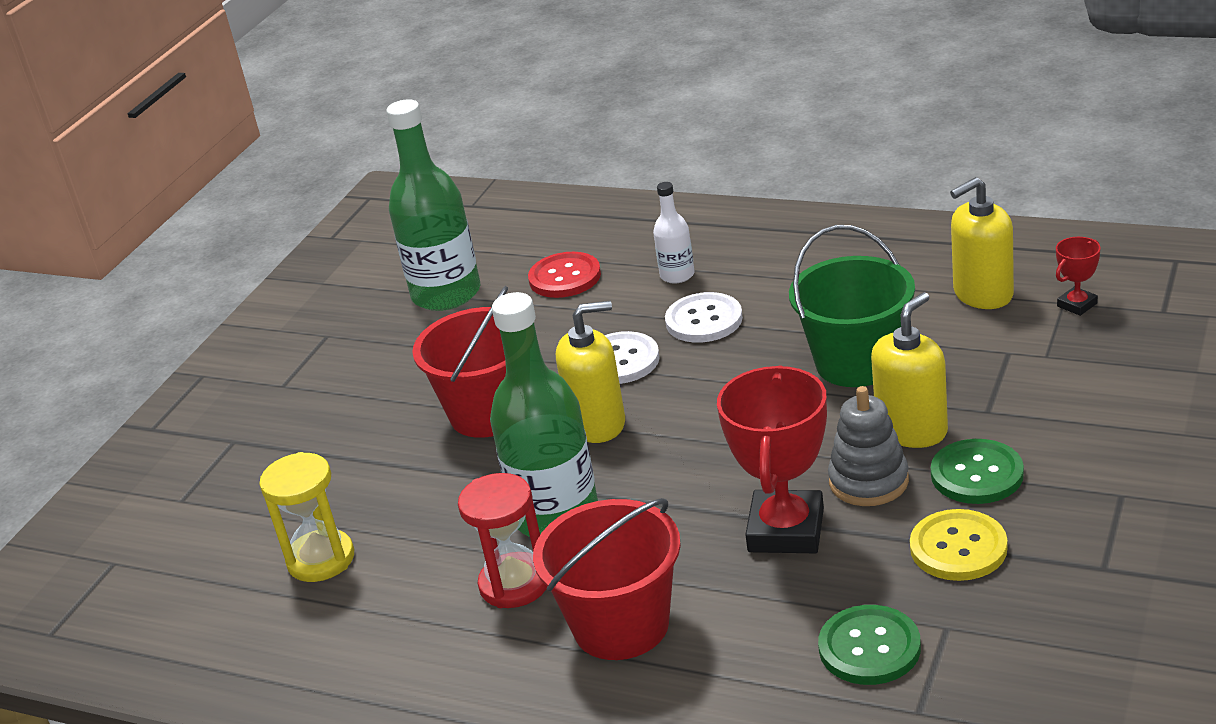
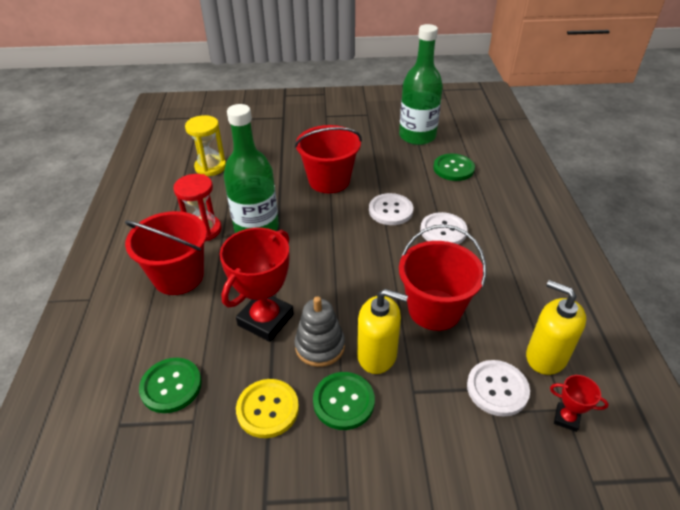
camera: 60 degrees right, 10 degrees up
red button [528,252,601,298] -> green button [433,154,475,181]
yellow soap dispenser [556,301,625,443] -> none
white bottle [653,182,695,284] -> none
red trophy [717,366,827,553] -> red trophy turned 45 degrees counterclockwise [220,228,294,342]
green bucket [789,225,915,387] -> red bucket [399,224,487,331]
none -> white button [467,360,530,417]

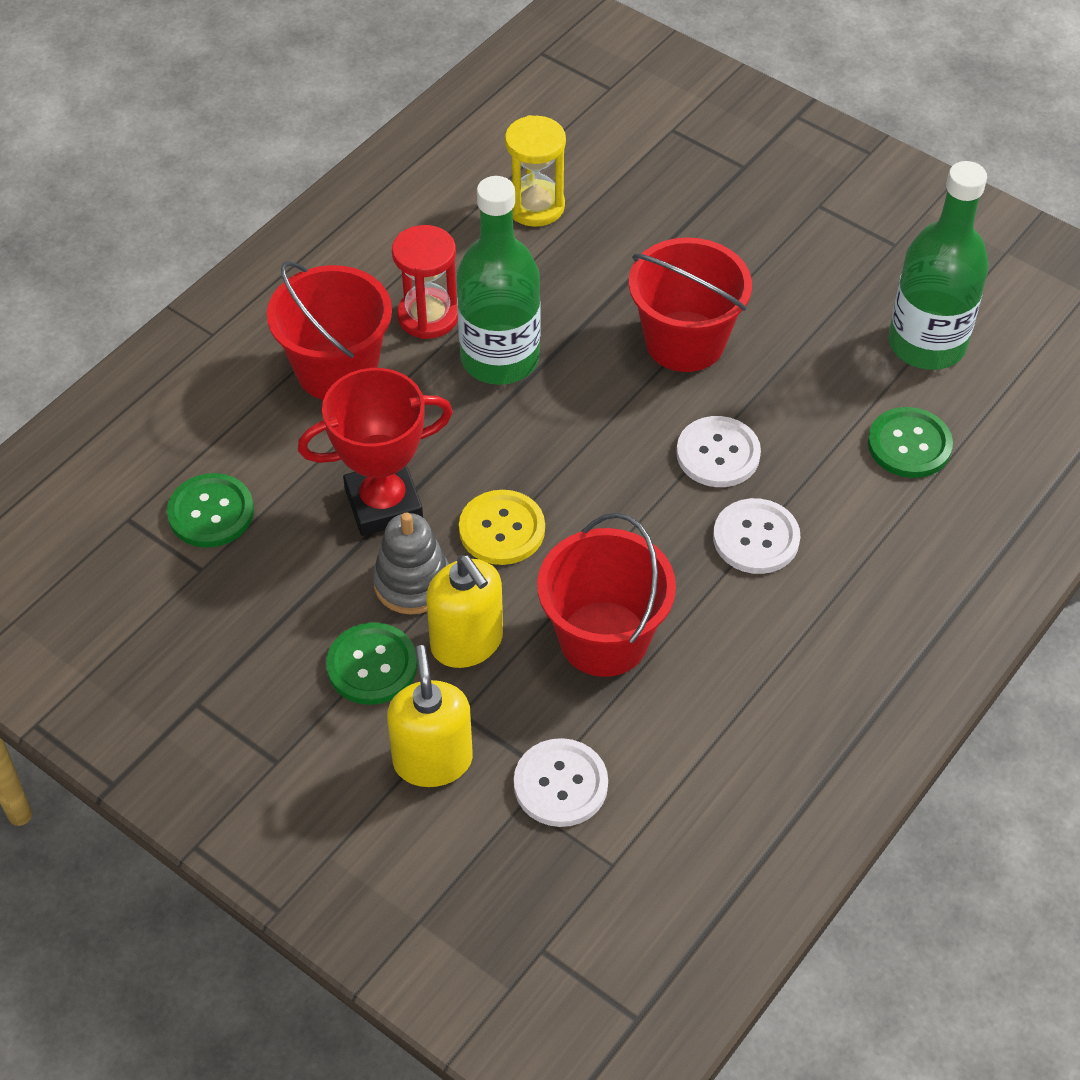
camera: 40 degrees right, 10 degrees up
yellow button [236,379,299,438] -> yellow button moved to [459,490,545,565]
yellow soap dispenser [526,280,586,375] -> yellow soap dispenser moved to [387,645,473,787]
red trophy [550,375,609,432] -> none

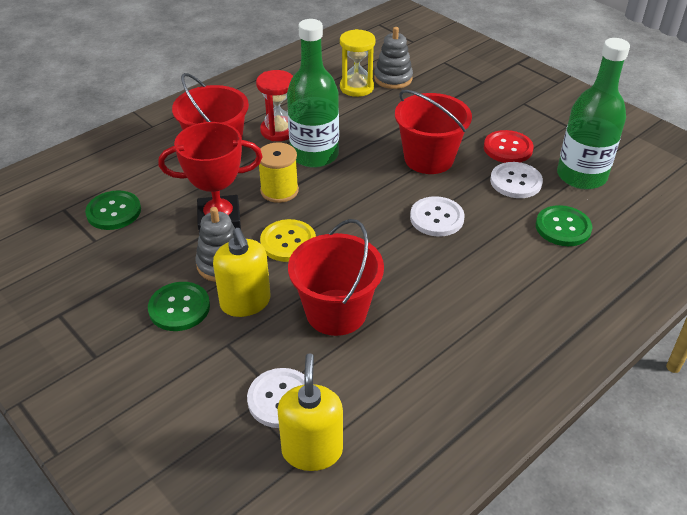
camera: 10 degrees right, 10 degrees down
yellow soap dispenser [387,645,473,787] -> yellow soap dispenser moved to [277,353,343,471]
white button [713,498,800,574] -> white button moved to [490,162,543,198]
none -> yellow spool [259,142,299,203]
none -> grey stacking toy [374,27,413,89]
none -> red button [484,130,534,163]

